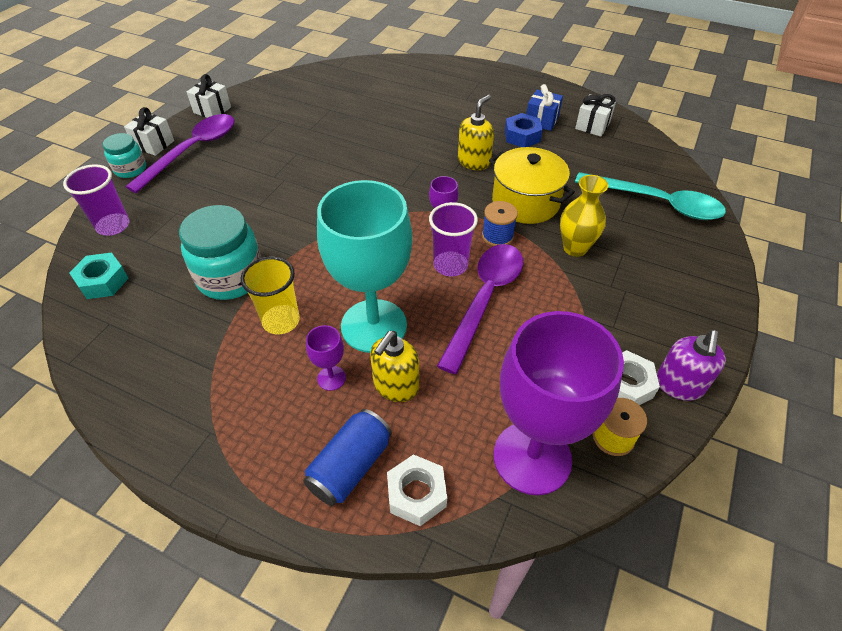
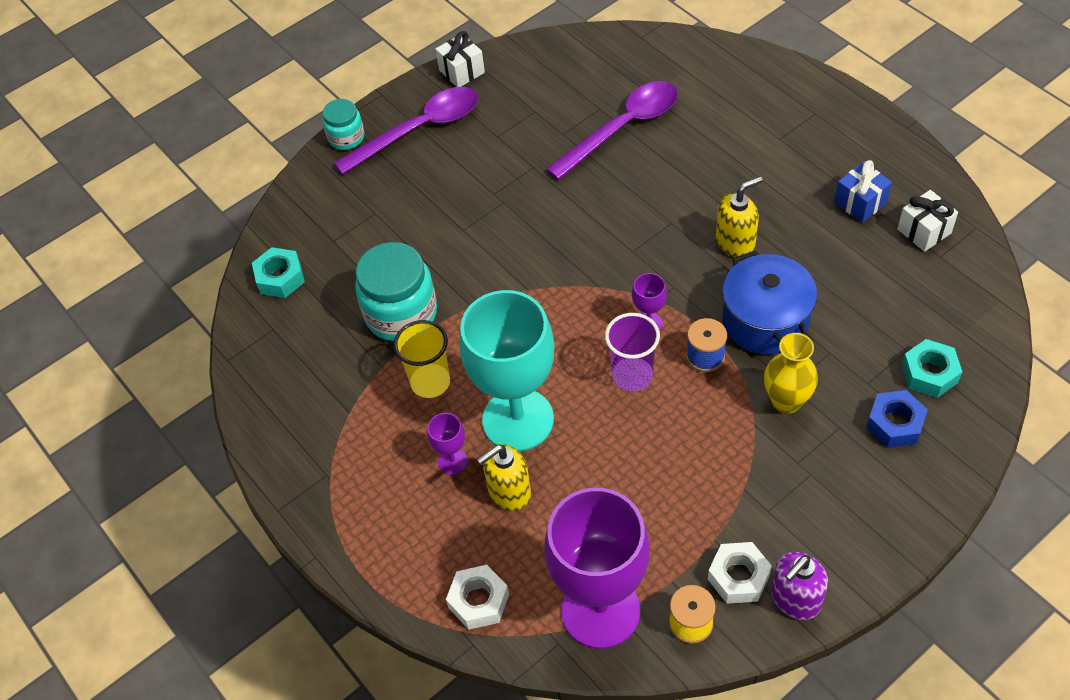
camera: 30 degrees right, 5 degrees up
purple cup [63,164,130,236] -> none
white gift [124,107,174,156] -> none
blue can [303,409,392,506] -> none
purple spoon [437,244,523,374] -> purple spoon moved to [546,81,678,180]
yellow pot [489,147,575,224] -> blue pot [722,250,817,355]
blue nut [505,113,543,147] -> blue nut moved to [866,390,928,448]
turquoise spoon [575,172,726,220] -> turquoise nut [902,339,962,398]

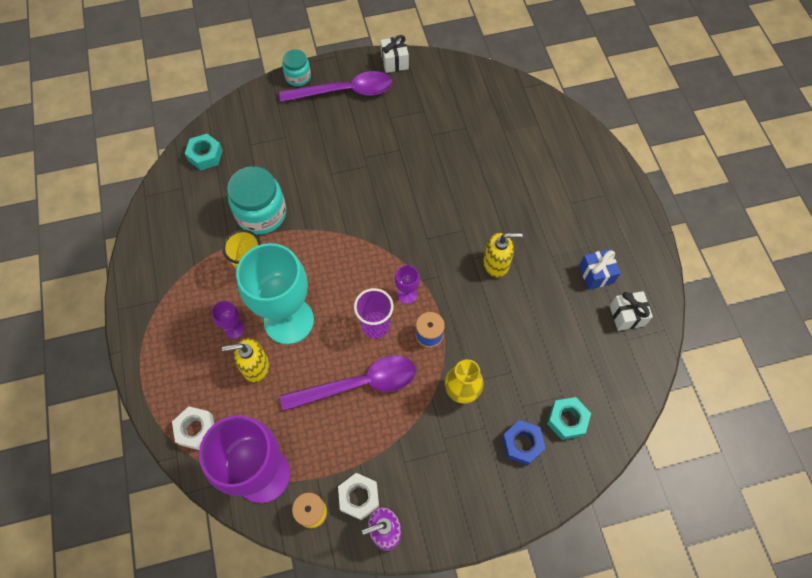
camera: 20 degrees right, 10 degrees up
purple spoon [546,81,678,180] -> purple spoon moved to [280,355,416,411]
blue pot [722,250,817,355] -> none

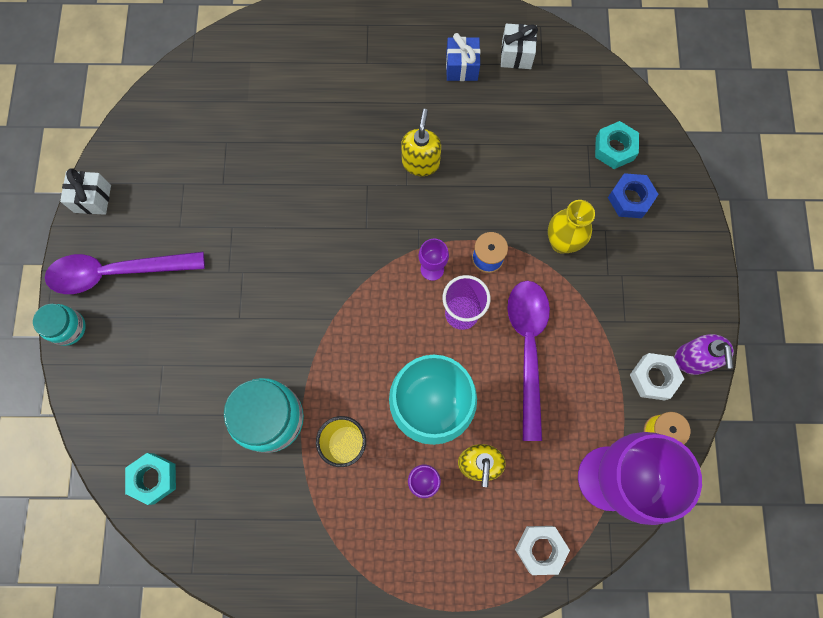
camera: 75 degrees left, 10 degrees up
purple spoon [279,71,392,102] -> purple spoon turned 105 degrees counterclockwise [45,252,205,294]

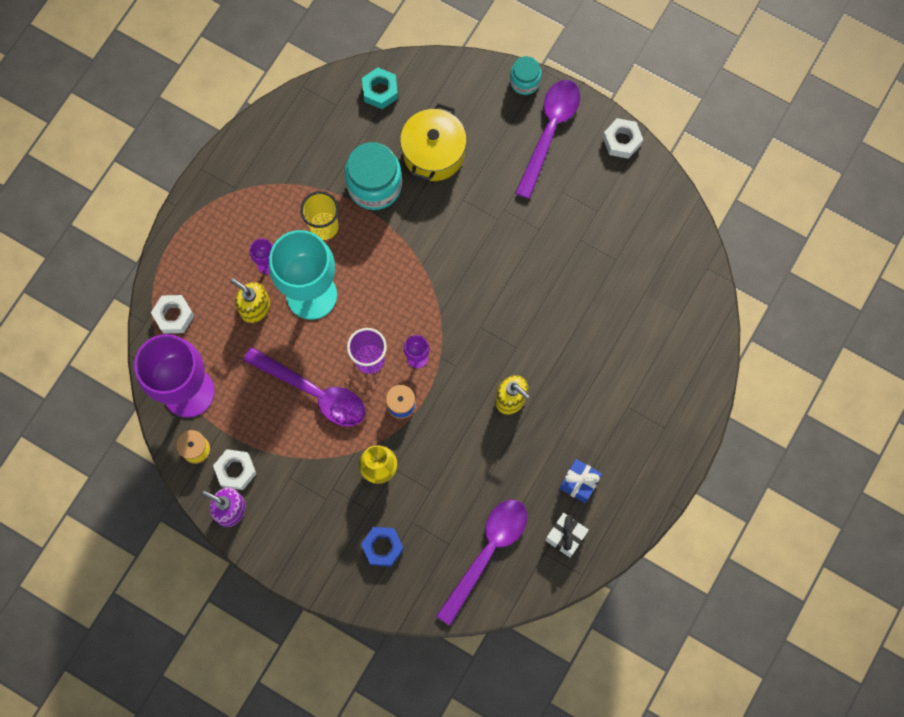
camera: 120 degrees right, 0 degrees up
white gift [60,169,111,215] -> white nut [603,118,643,159]
turquoise nut [595,121,639,169] -> none
none -> yellow pot [400,103,467,181]
none -> purple spoon [436,500,527,626]

